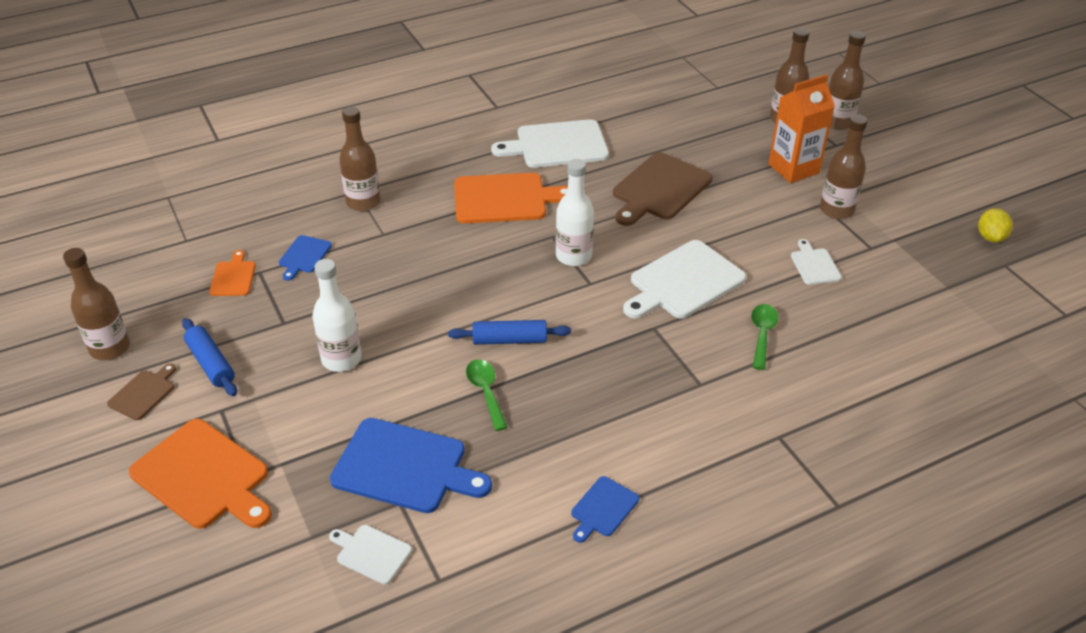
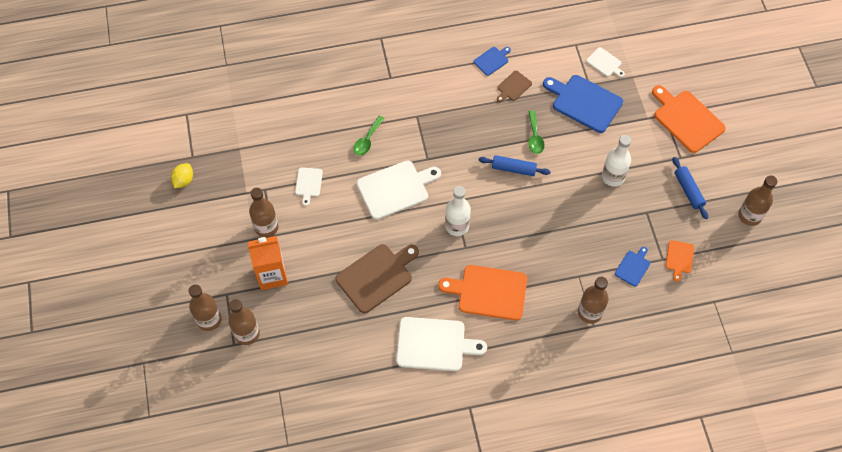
camera: 165 degrees left, 20 degrees up
brown cutting board [107,364,176,420] -> brown cutting board moved to [497,71,532,102]

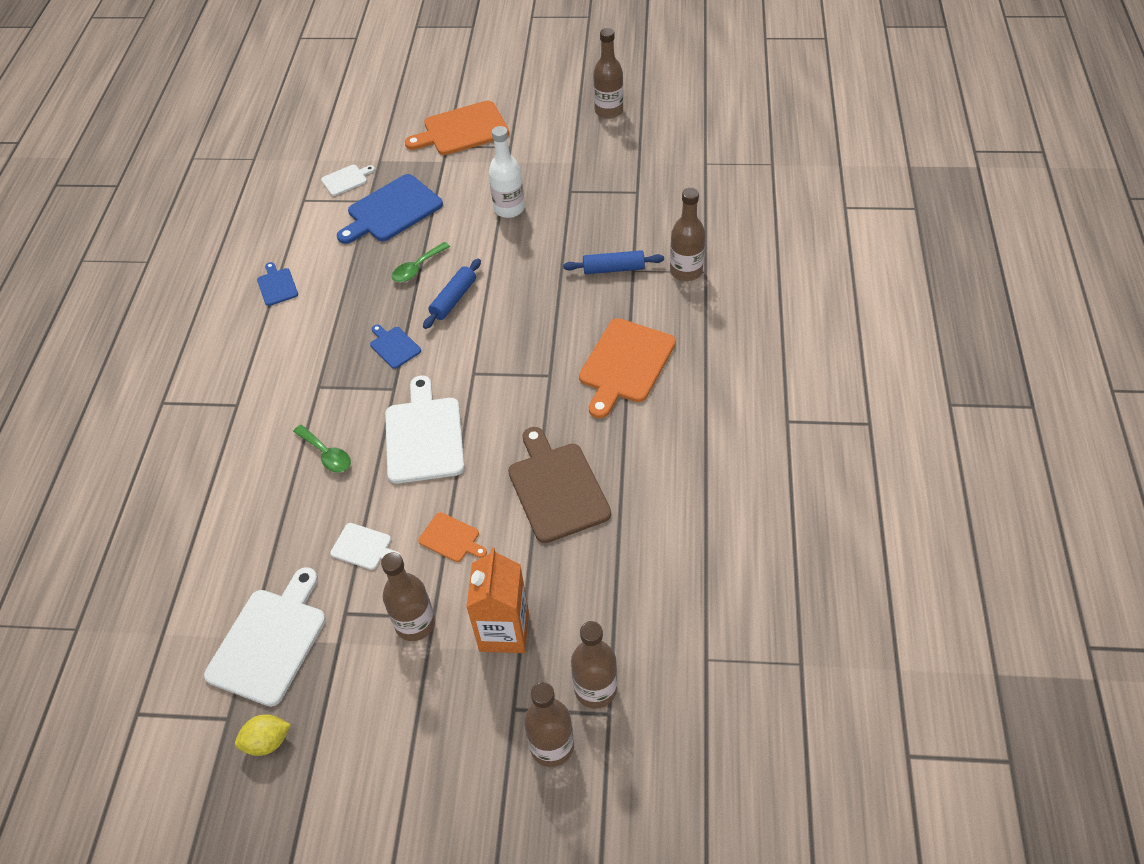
camera: 70 degrees left, 10 degrees down
yellow lemon [171,163,193,188] -> yellow lemon turned 60 degrees counterclockwise [235,714,291,756]
white cutting board [396,317,487,371] -> white cutting board moved to [204,567,326,707]
white bottle [445,186,471,236] -> none
brown cutting board [497,71,532,102] -> none
green spoon [528,111,545,154] -> green spoon turned 120 degrees clockwise [392,242,450,282]
blue cutting board [615,247,650,286] -> blue cutting board moved to [370,325,421,369]
orange cutting board [666,240,694,282] -> orange cutting board moved to [418,512,487,562]
blue rolling pin [673,157,708,219] -> blue rolling pin moved to [563,250,664,274]

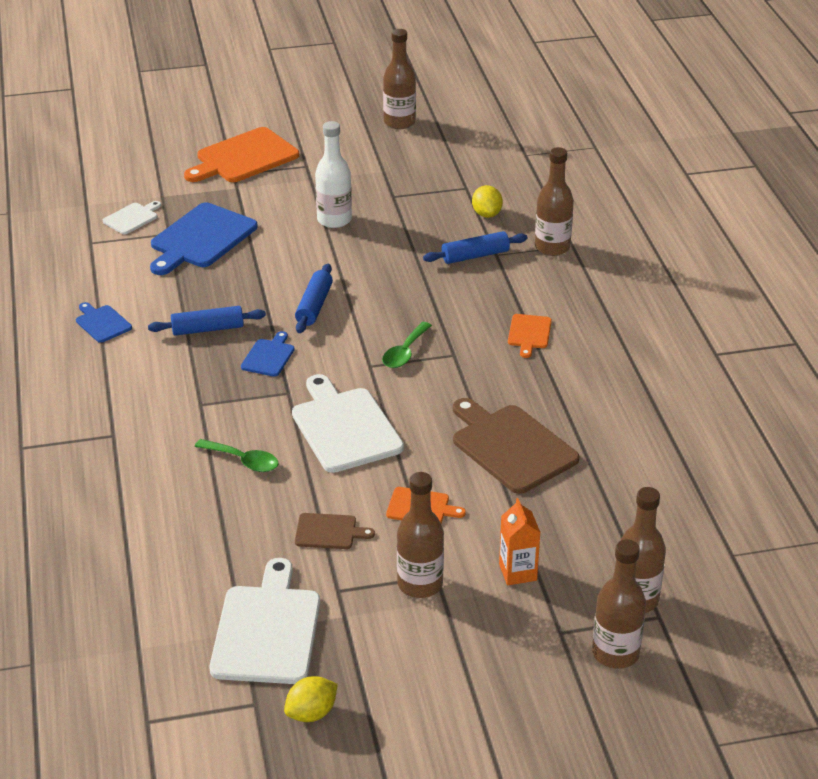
camera: 20 degrees left, 15 degrees down
white cutting board [330,523,400,570] -> brown cutting board [295,513,375,549]
blue cutting board [370,325,421,369] -> blue cutting board turned 75 degrees clockwise [241,331,294,377]
green spoon [392,242,450,282] -> green spoon moved to [382,322,432,368]
orange carton [466,547,529,653] -> orange carton [499,498,541,585], size x0.62
orange cutting board [579,318,676,419] -> orange cutting board [508,314,552,358], size x0.51
none -> blue rolling pin [148,306,266,336]
none -> yellow lemon [472,185,503,218]

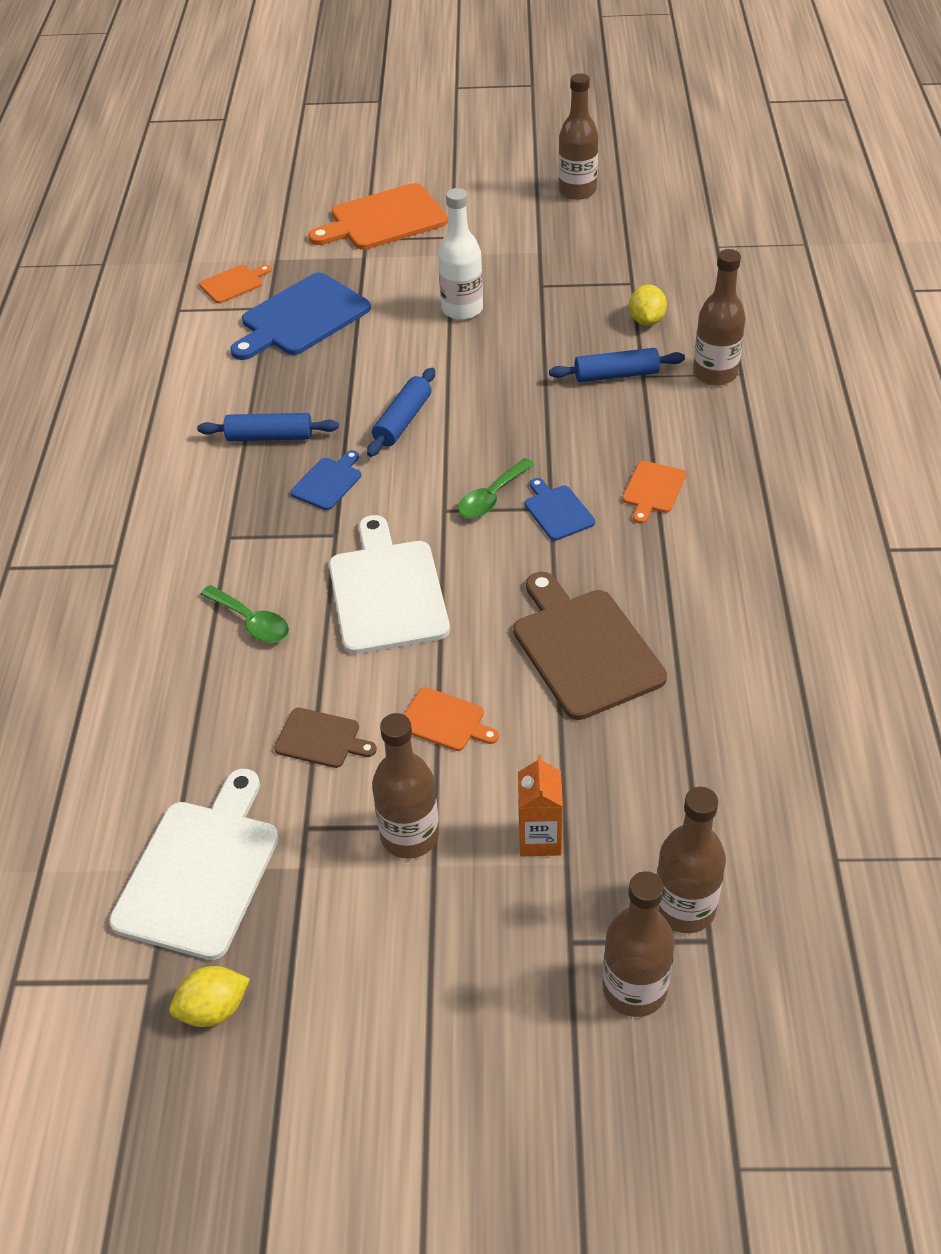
camera: 15 degrees right, 10 degrees up
blue cutting board [76,302,132,343] -> blue cutting board moved to [525,478,595,541]
white cutting board [103,201,161,234] -> orange cutting board [199,265,271,303]

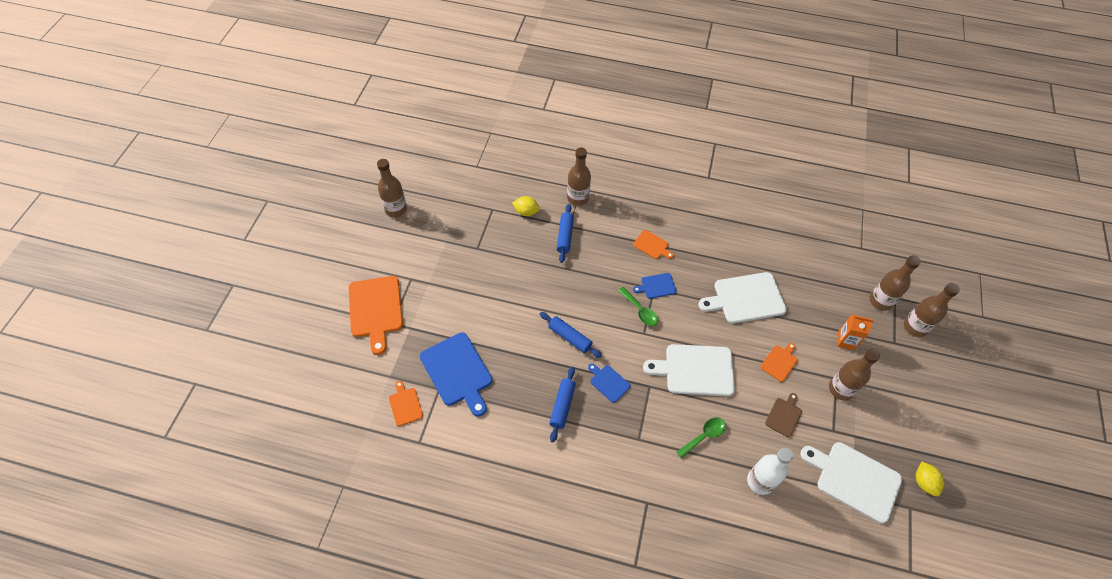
camera: 80 degrees left, 10 degrees up
white bottle [438,188,483,320] -> white bottle moved to [747,448,793,495]
brown cutting board [513,572,667,720] -> white cutting board [698,272,787,323]

